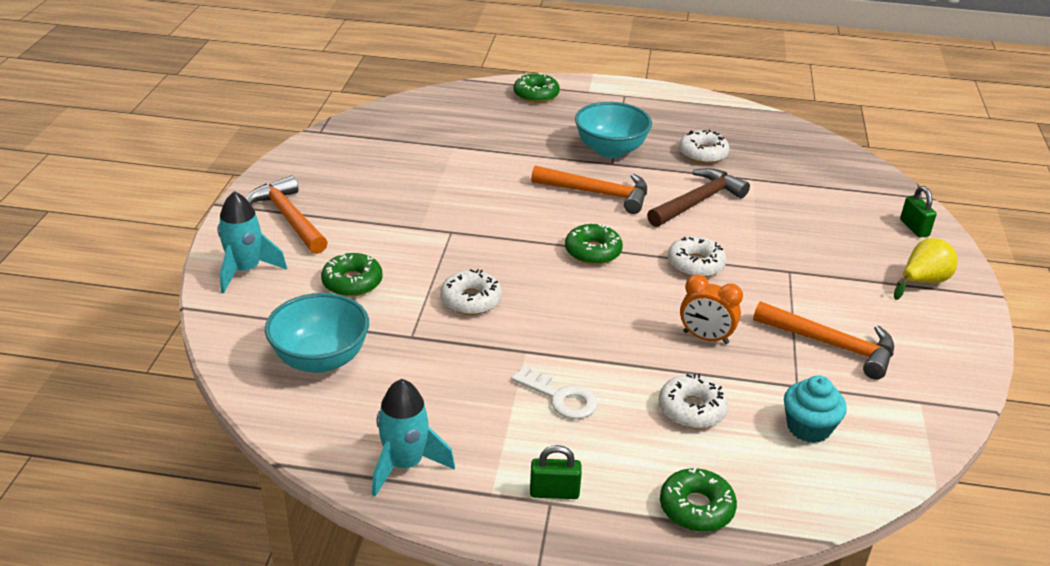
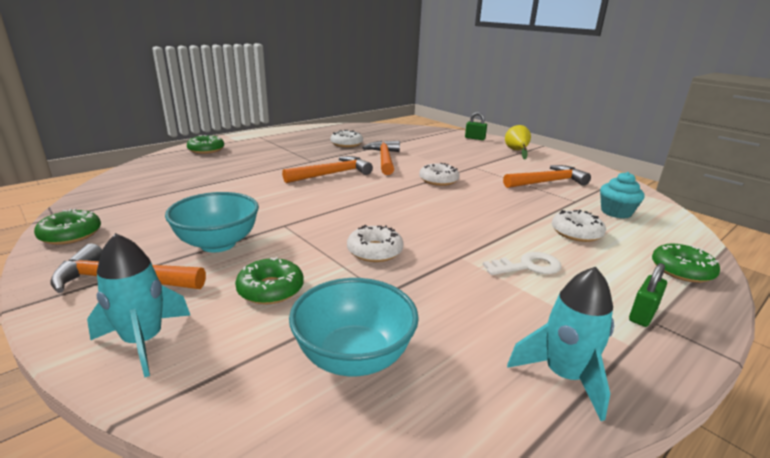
camera: 50 degrees left, 10 degrees down
green donut [565,223,623,265] -> green donut moved to [34,208,101,245]
turquoise bowl [575,102,652,158] -> turquoise bowl moved to [165,192,259,252]
brown hammer [647,168,750,227] -> orange hammer [362,141,400,175]
orange clock [680,275,743,344] -> none

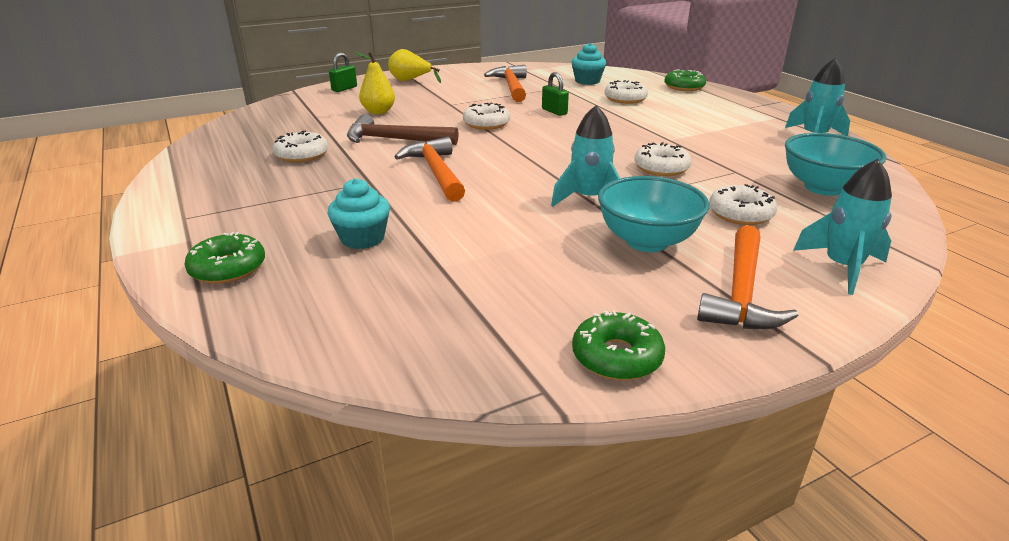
camera: 75 degrees left, 5 degrees up
green donut [235,257,304,305] -> white donut [709,184,777,225]
orange hammer [362,141,400,175] -> brown hammer [347,114,459,145]
white key [483,252,562,275] -> none
green padlock [629,263,667,327] -> green padlock moved to [542,72,569,116]
none -> turquoise cupcake [327,178,390,249]
none -> yellow pear [355,52,395,114]
none -> turquoise rocket [551,105,620,207]

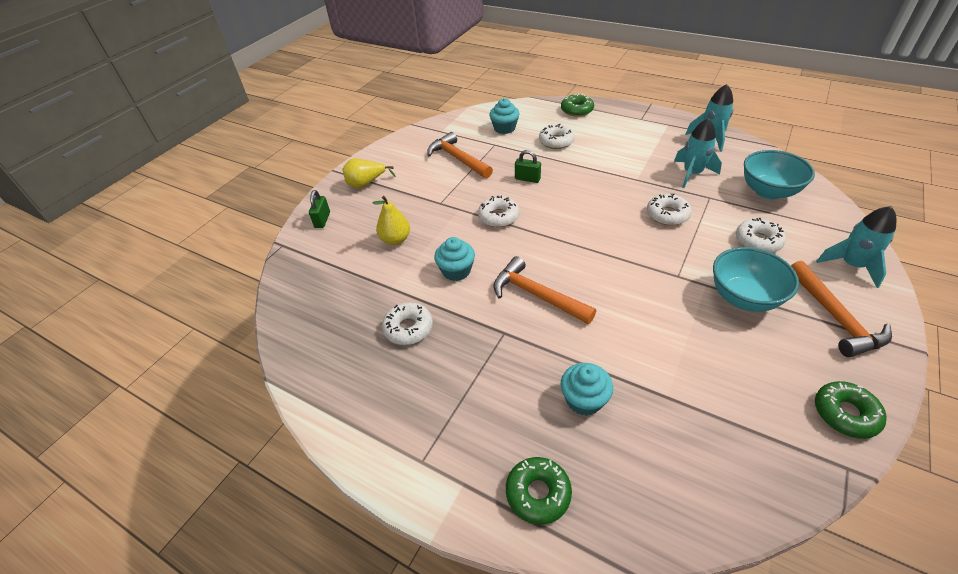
camera: 30 degrees left, 15 degrees up
brown hammer [347,114,459,145] -> turquoise cupcake [434,237,475,281]
turquoise rocket [551,105,620,207] -> turquoise rocket moved to [674,118,722,188]

